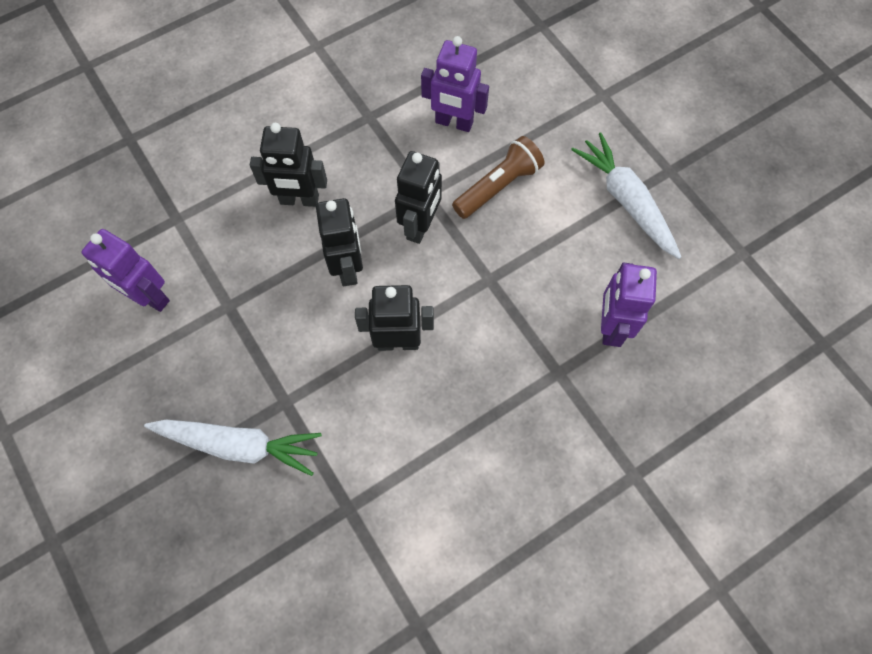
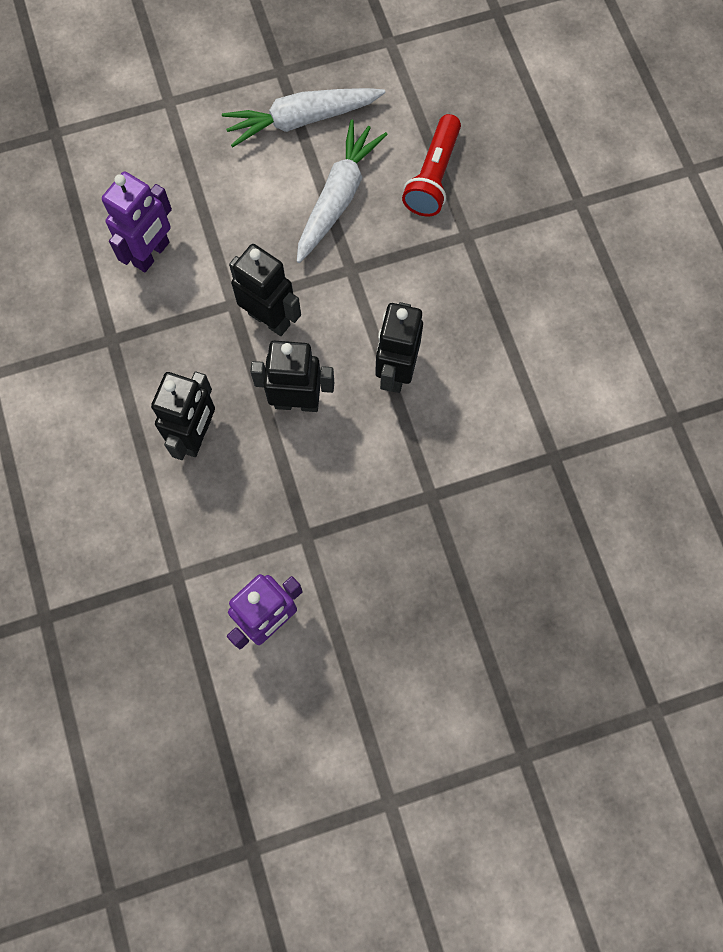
camera: 75 degrees left, 5 degrees up
white carrot [144,420,322,476] -> white carrot moved to [297,119,388,263]
brown flashlight [452,136,544,219] -> none
purple robot [601,263,657,347] -> red flashlight [402,114,461,217]

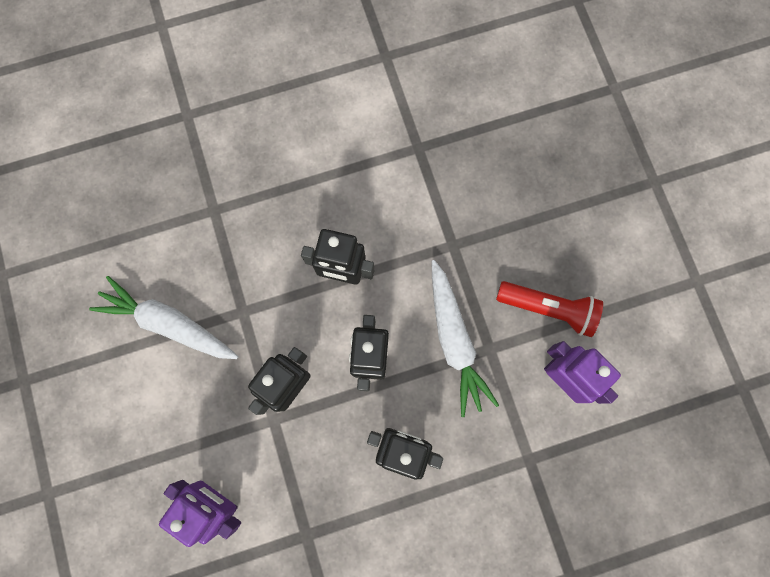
camera: 90 degrees left, 5 degrees up
white carrot [222,88,385,148] -> white carrot moved to [432,260,499,417]
red flashlight [402,114,461,217] -> red flashlight moved to [496,281,603,337]

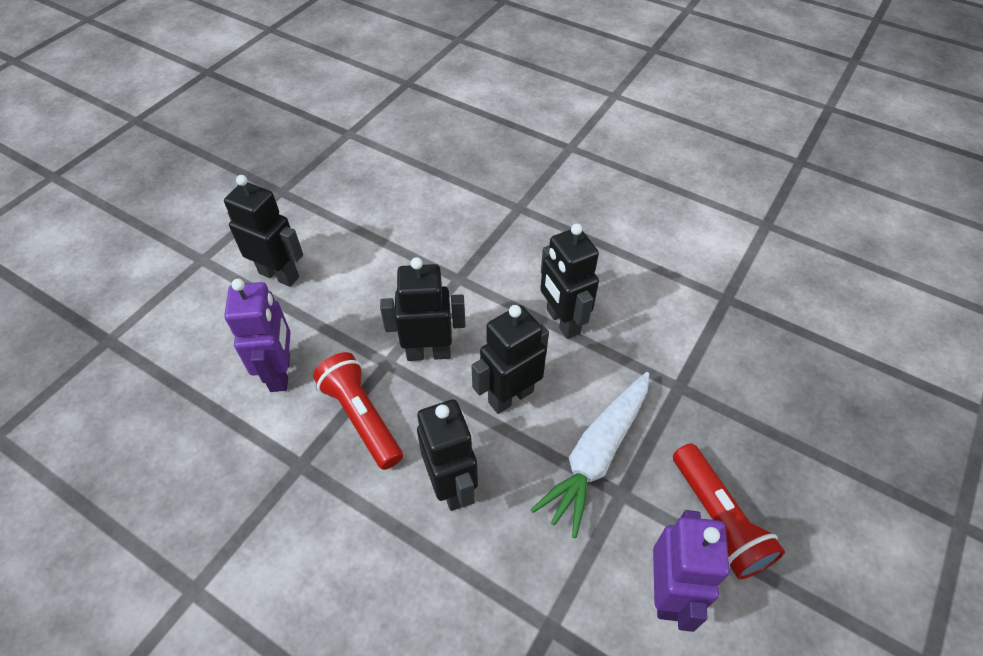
camera: 50 degrees right, 25 degrees down
white carrot [89,276,239,359] -> none
none -> black robot [224,175,303,287]
none -> red flashlight [313,352,403,470]

